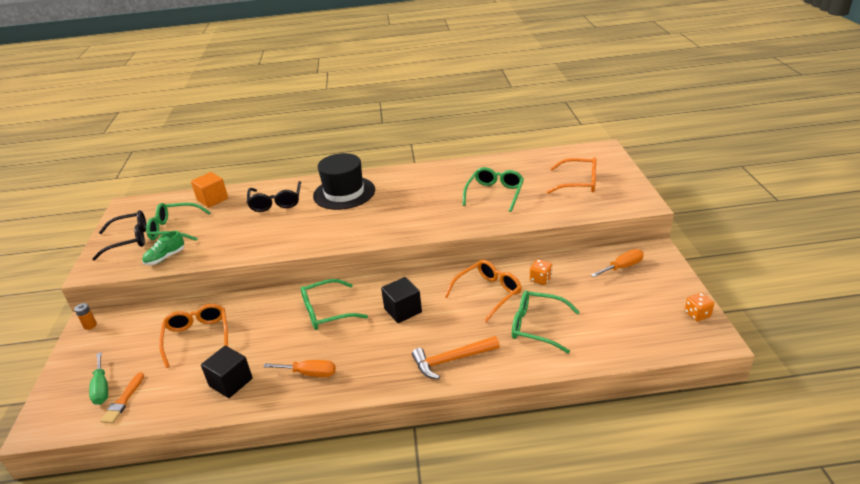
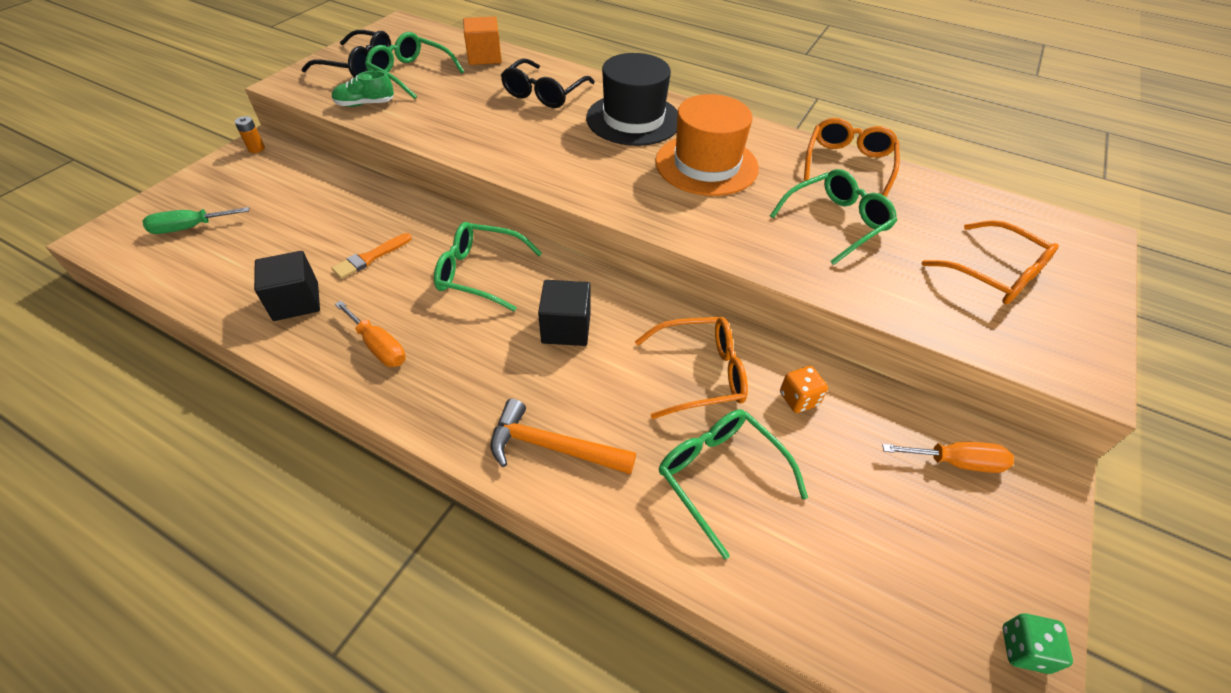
camera: 30 degrees right, 15 degrees up
green screwdriver [89,352,108,405] -> green screwdriver turned 60 degrees clockwise [142,207,249,234]
orange brush [100,372,144,424] -> orange brush moved to [331,233,412,279]
orange glasses [159,304,228,368] -> orange glasses moved to [804,118,900,197]
orange dice [685,293,714,321] -> green dice [1003,613,1073,674]
none -> orange hat [655,94,759,196]

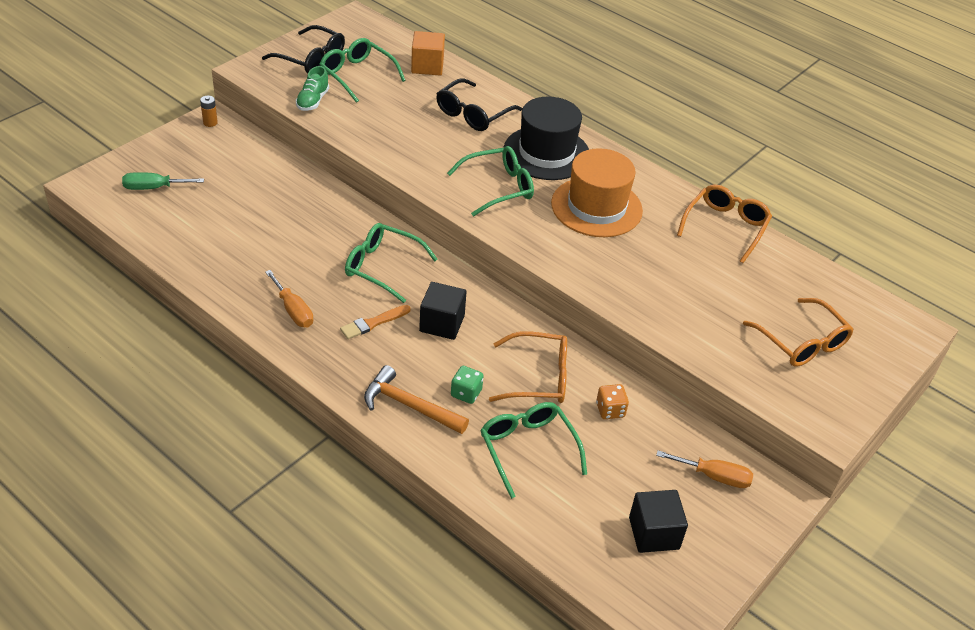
camera: 10 degrees right, 5 degrees down
black cube [254,251,320,321] -> black cube moved to [629,490,688,553]
orange brush [331,233,412,279] -> orange brush moved to [340,305,411,339]
green shoe [332,71,394,107] -> green shoe turned 75 degrees counterclockwise [296,66,329,111]
green glasses [770,169,897,265] -> green glasses moved to [447,146,534,216]
green dice [1003,613,1073,674] -> green dice moved to [451,366,484,404]

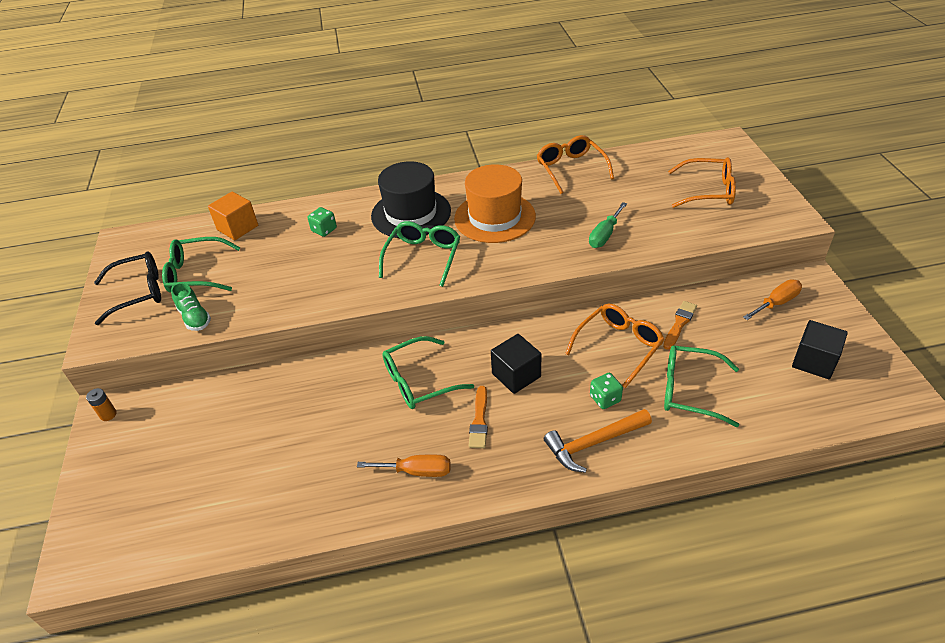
camera: 45 degrees left, 0 degrees up
green screwdriver [122,172,204,190] -> green screwdriver moved to [589,202,627,248]
black glasses [436,78,522,131] -> green dice [308,207,337,237]
orange dice [596,384,629,419] -> orange brush [663,301,697,350]

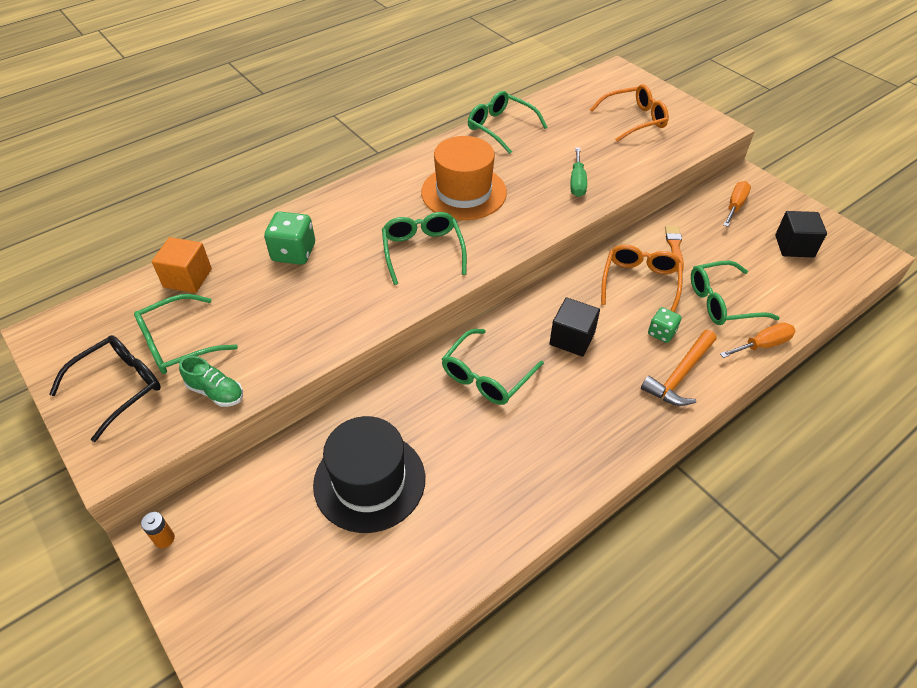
camera: 30 degrees left, 5 degrees up
green dice [308,207,337,237] -> green dice [264,212,315,265], size x1.65
orange screwdriver [357,455,451,477] -> orange screwdriver moved to [720,323,795,358]
black hat [371,161,451,238] -> black hat moved to [313,416,425,533]
orange brush [469,386,488,448] -> none
orange glasses [536,135,614,194] -> green glasses [468,91,547,154]

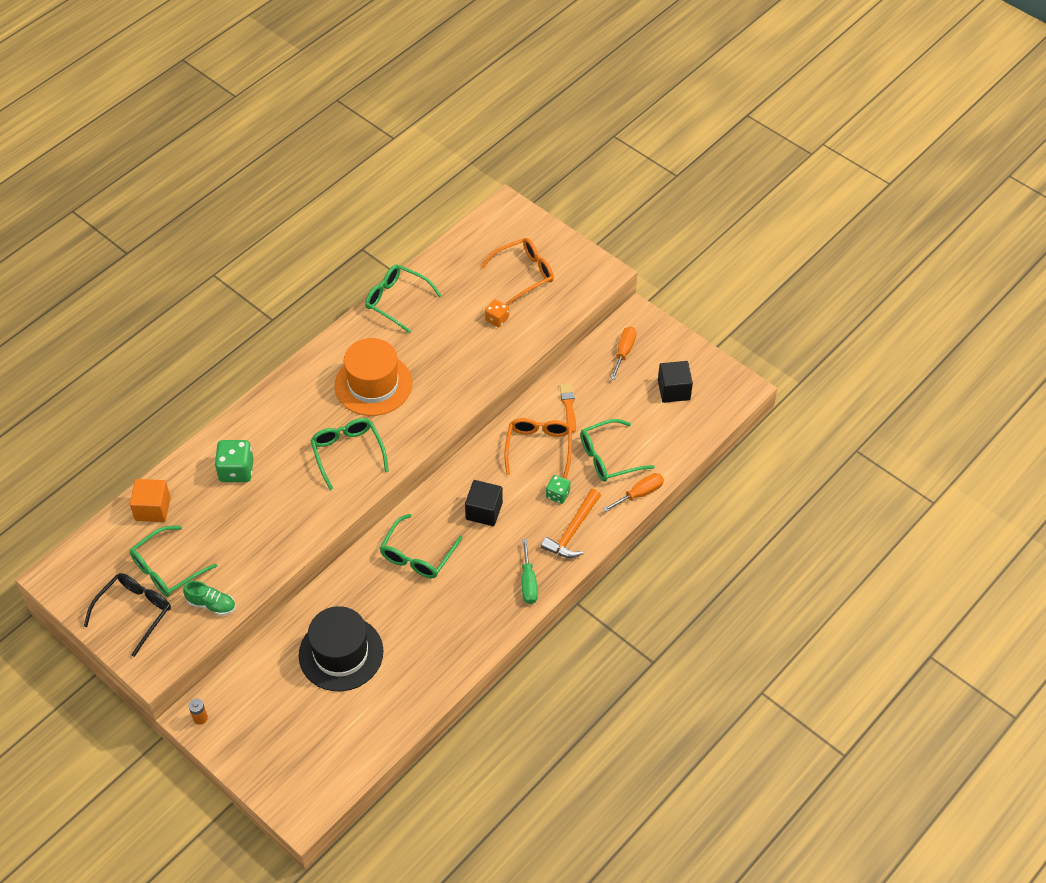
camera: 10 degrees left, 5 degrees up
green screwdriver [570,147,587,197] -> green screwdriver moved to [522,539,538,604]
none -> orange dice [485,299,509,327]

